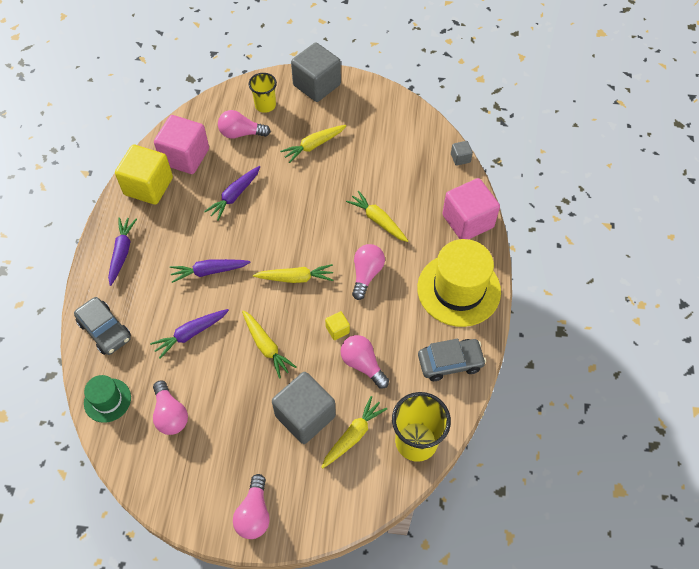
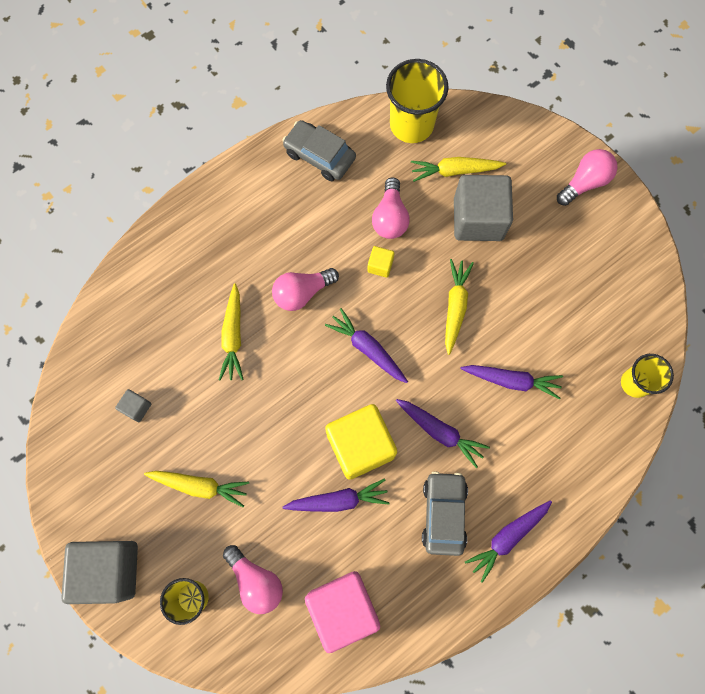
camera: 135 degrees left, 15 degrees up
grey car [74,297,131,355] -> grey car moved to [422,471,468,556]
green hat [84,375,131,423] -> yellow cup [621,354,674,398]
yellow cube [115,145,173,205] -> yellow cube moved to [325,404,397,480]
pink light bulb [153,380,188,435] -> none
yellow carrot [253,264,334,283] -> purple carrot [325,308,408,383]
yellow hat [417,239,501,327] -> none
pink cube [442,178,500,239] -> none
grey cube [451,141,473,166] -> grey cube moved to [115,389,151,422]

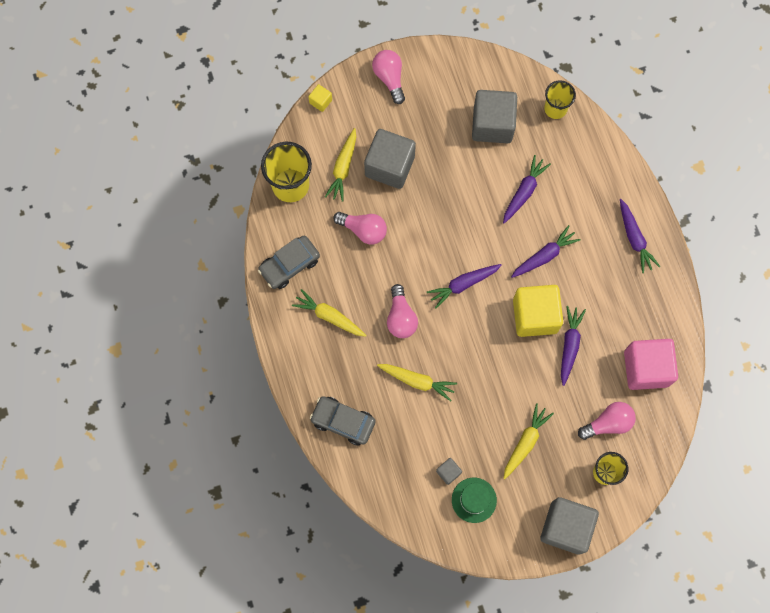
camera: 70 degrees left, 0 degrees up
yellow cube [367,246,394,278] -> yellow cube moved to [308,84,332,112]
grey car [422,471,468,556] -> grey car moved to [310,396,376,445]
yellow carrot [445,259,474,355] -> yellow carrot moved to [292,289,367,337]
none -> green hat [452,478,497,523]
none -> grey cube [472,90,517,143]

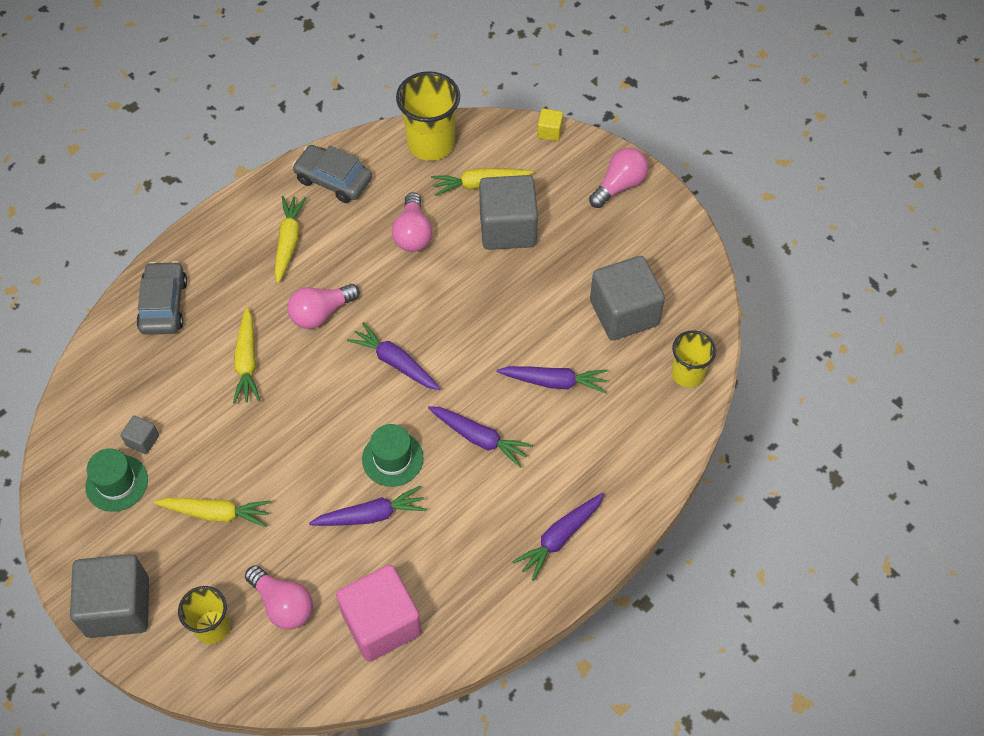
camera: 65 degrees right, 15 degrees down
yellow cube [513,285,563,337] -> green hat [362,424,424,487]

